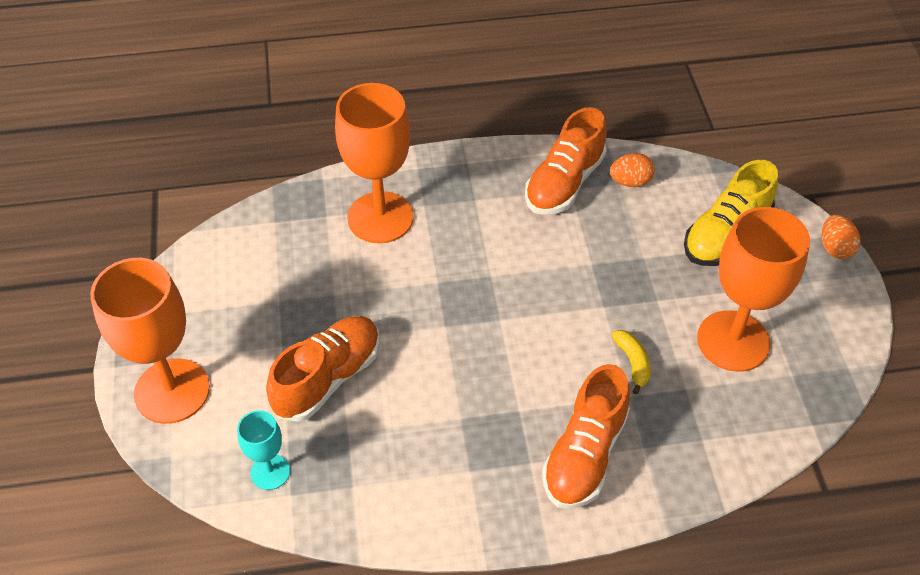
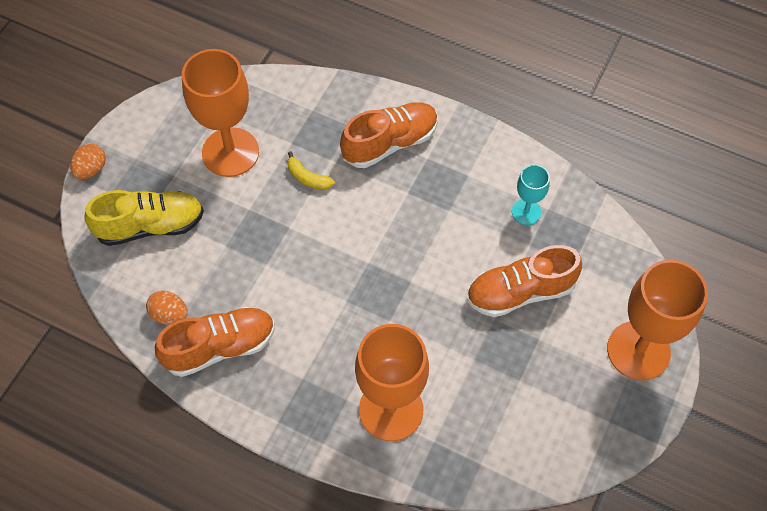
camera: 145 degrees left, 10 degrees up
turquoise goblet [237,410,290,490] -> turquoise goblet moved to [512,165,550,225]
yellow banana [612,330,651,394] -> yellow banana turned 75 degrees counterclockwise [288,151,335,190]

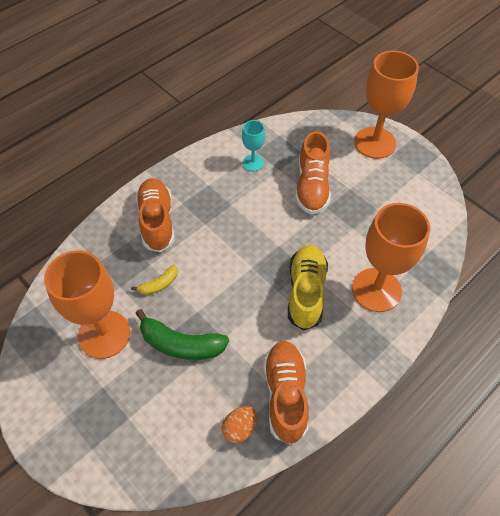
camera: 70 degrees left, 5 degrees down
orange egg [70,143,106,179] -> none
yellow shoe [84,190,204,246] -> yellow shoe moved to [288,245,328,330]
none -> green banana [135,309,229,360]

